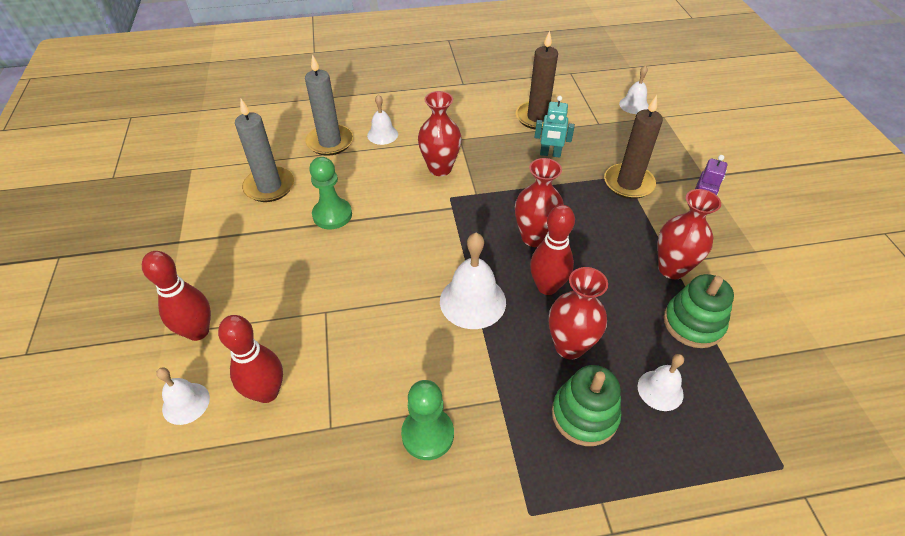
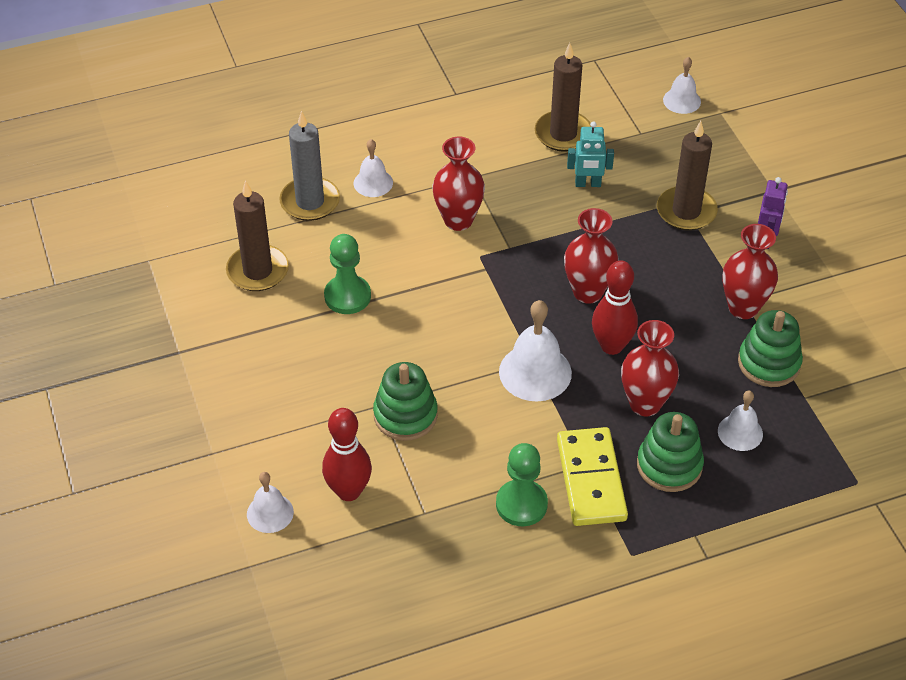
camera: 10 degrees left, 0 degrees up
red bowling pin [142,251,211,341] -> none
grey candle [235,99,294,202] -> brown candle [226,180,289,291]
none -> green stacking toy [373,362,438,441]
none -> yellow domino [557,427,628,526]

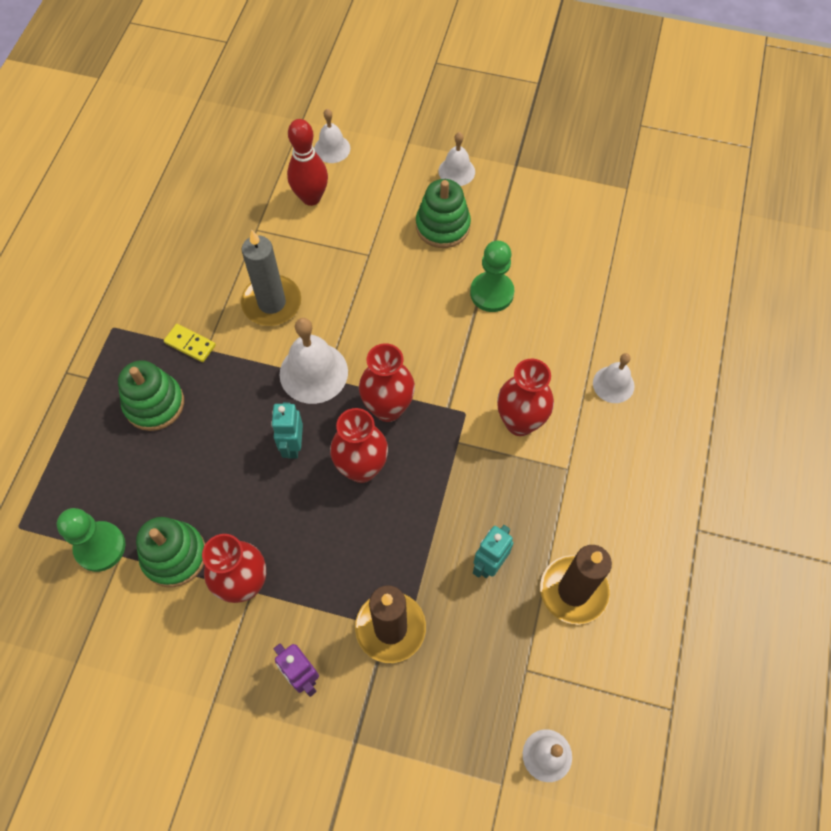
camera: 125 degrees right, 15 degrees up
brown candle [226,180,289,291] -> none
grey candle [279,111,340,221] -> grey candle moved to [241,230,301,326]
green stacking toy [373,362,438,441] -> green stacking toy moved to [416,179,471,248]
green pawn [496,443,548,526] -> green pawn moved to [57,508,126,572]
yellow domino [557,427,628,526] -> yellow domino [164,324,216,362], size x0.49
red bowling pin [592,260,638,355] -> turquoise robot [271,402,303,458]
red vase [621,320,679,416] -> red vase moved to [359,343,415,422]
white bell [718,391,763,451] -> white bell moved to [438,132,475,186]

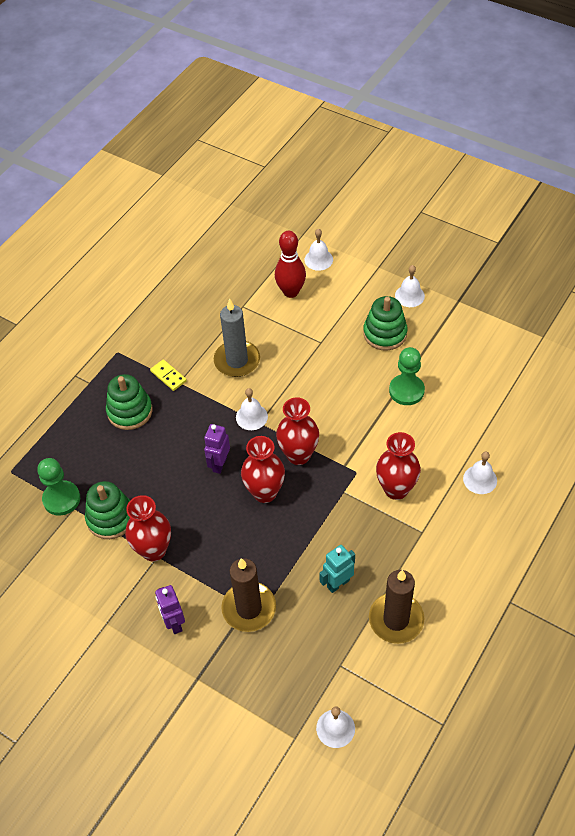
camera: 20 degrees right, 10 degrees down
turquoise robot [271,402,303,458] -> purple robot [204,424,230,474]
white bell [279,318,348,404] -> white bell [236,388,268,430], size x0.60

